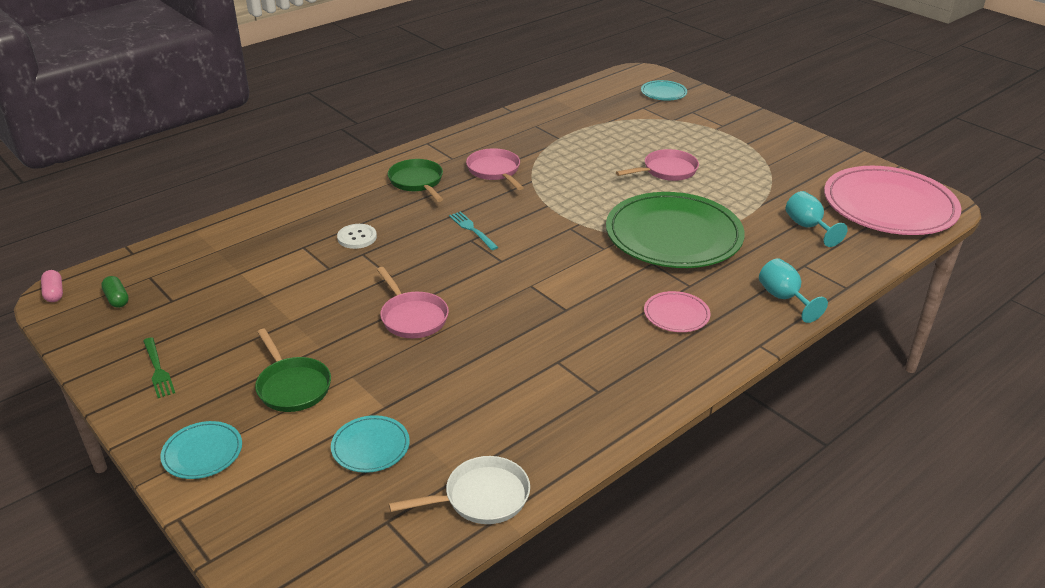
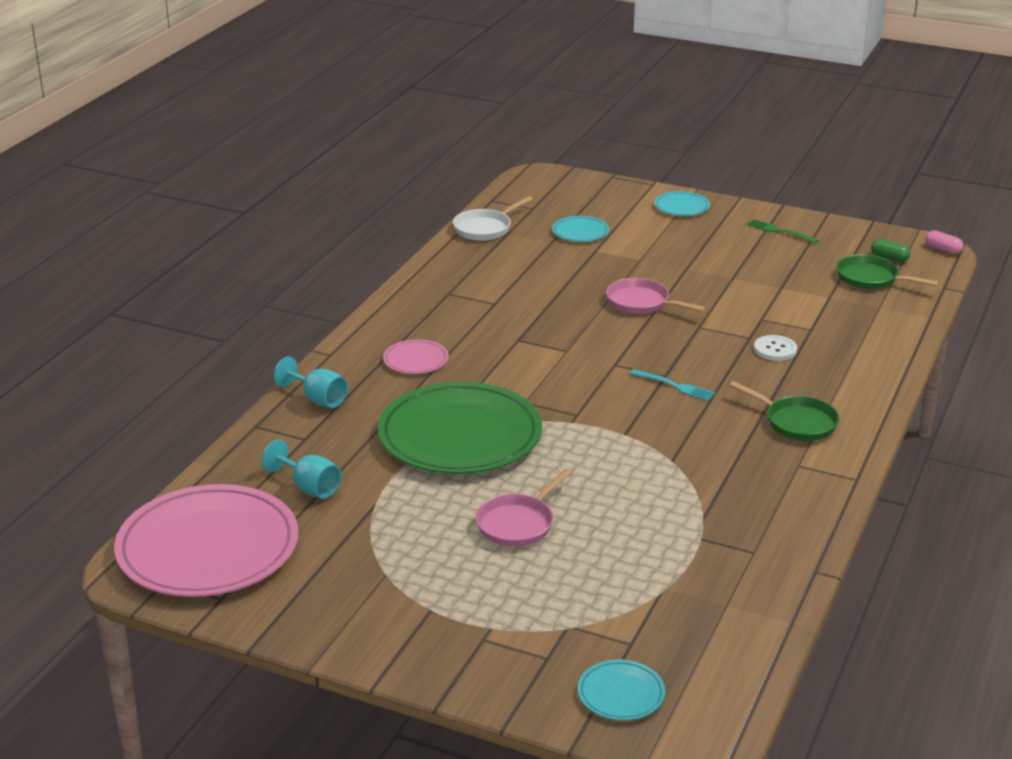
camera: 155 degrees right, 5 degrees down
green pan [255,329,331,412] -> green pan moved to [837,255,939,289]
pink pan [466,148,524,190] -> none

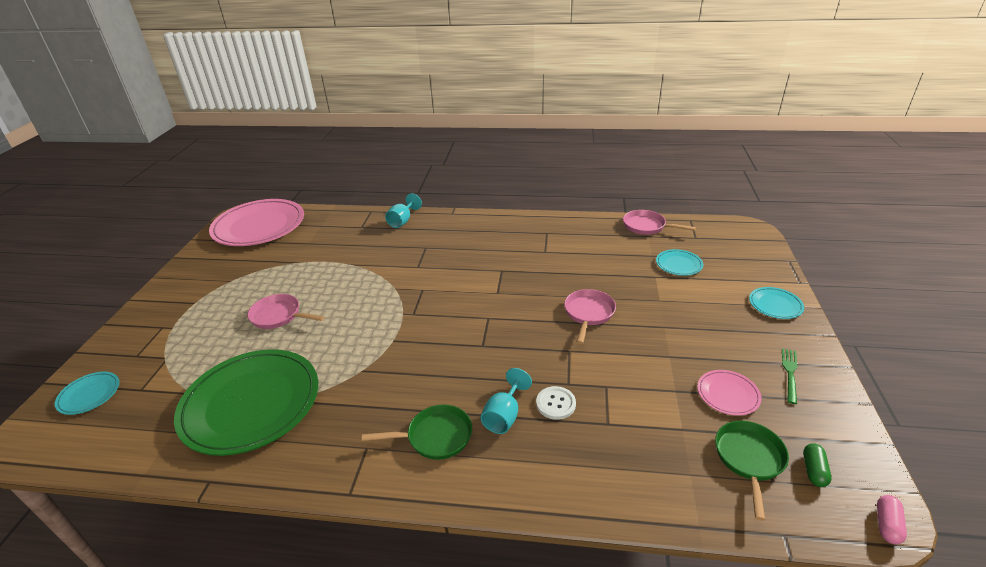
camera: 75 degrees right, 5 degrees up
turquoise goblet [262,440,341,499] -> turquoise goblet moved to [481,368,532,434]
green plate [378,382,542,474] -> green plate moved to [174,349,318,456]
pink plate [383,339,449,374] -> pink plate moved to [697,370,762,416]
white pan [453,196,533,241] -> pink pan [623,210,696,235]
turquoise fork [630,369,715,401] -> none
green pan [729,381,839,441] -> green pan turned 120 degrees counterclockwise [362,404,472,460]

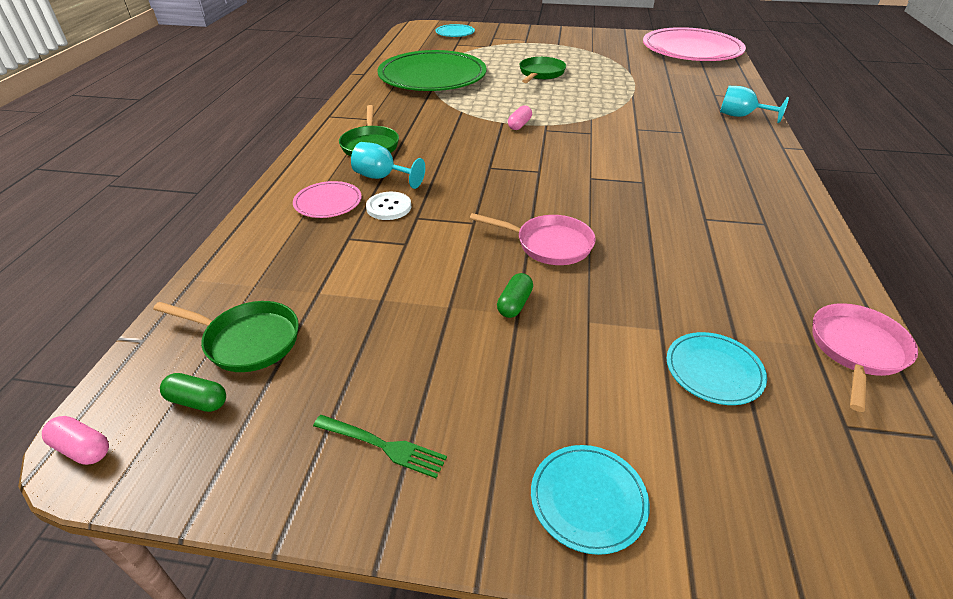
camera: 90 degrees right, 5 degrees up
pink pan [247,294,324,329] -> green pan [519,57,566,83]
pink plate [697,370,762,416] -> pink plate moved to [293,181,362,218]
none -> green capsule [497,273,533,318]
none -> pink capsule [508,105,532,130]

